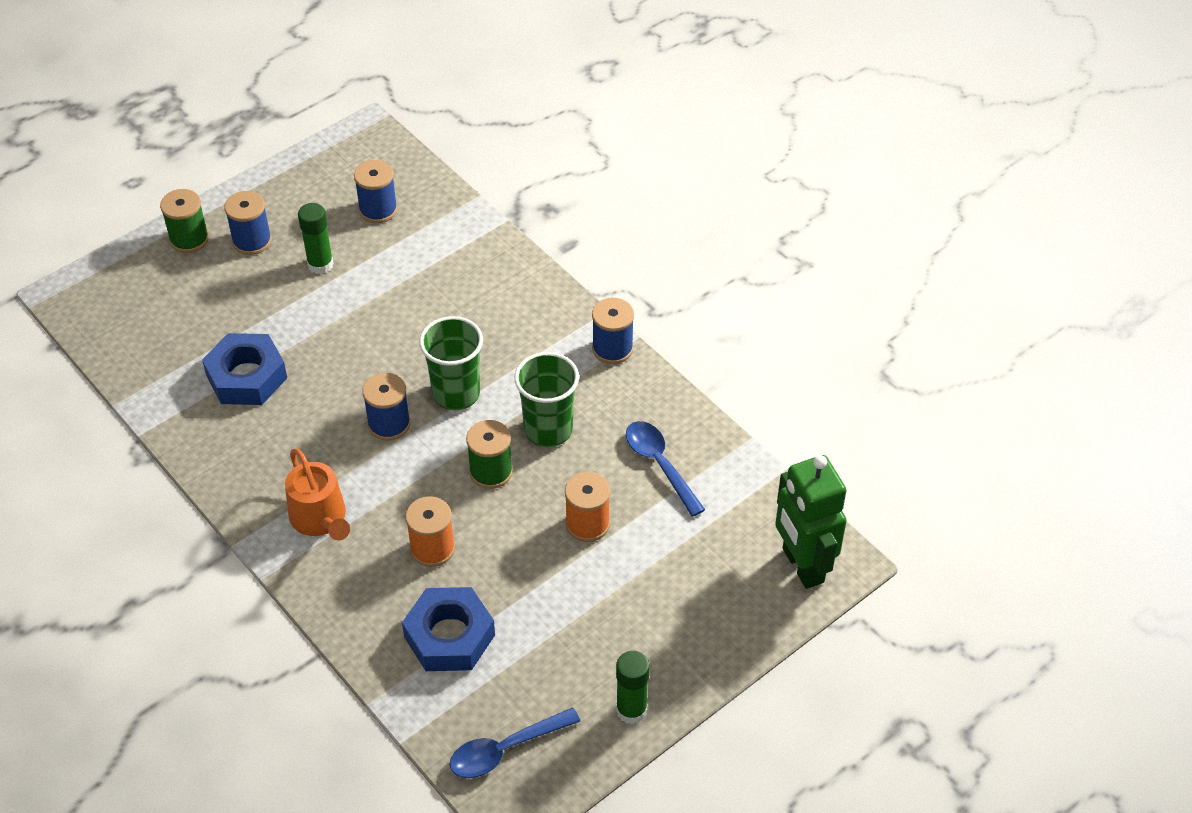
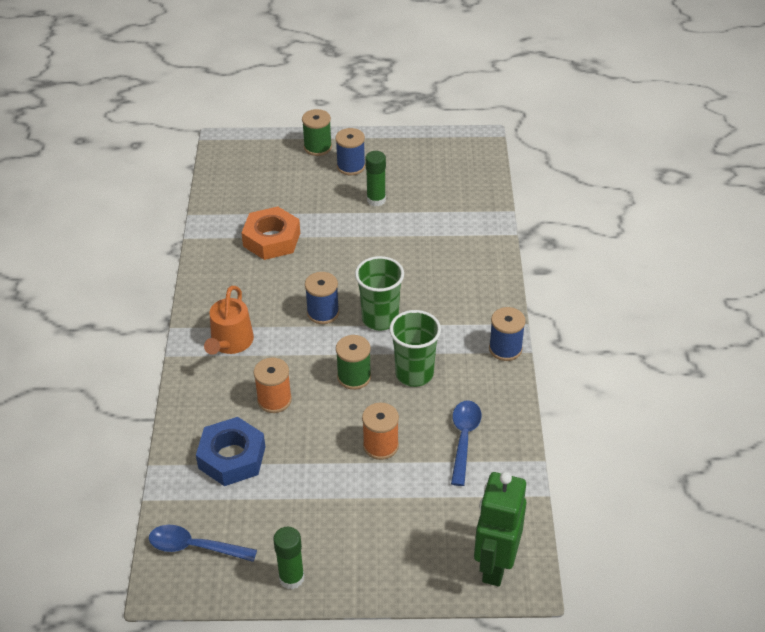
camera: 40 degrees right, 5 degrees down
blue nut [202,333,287,405] -> orange nut [241,207,300,260]
blue spool [354,160,398,223] -> none

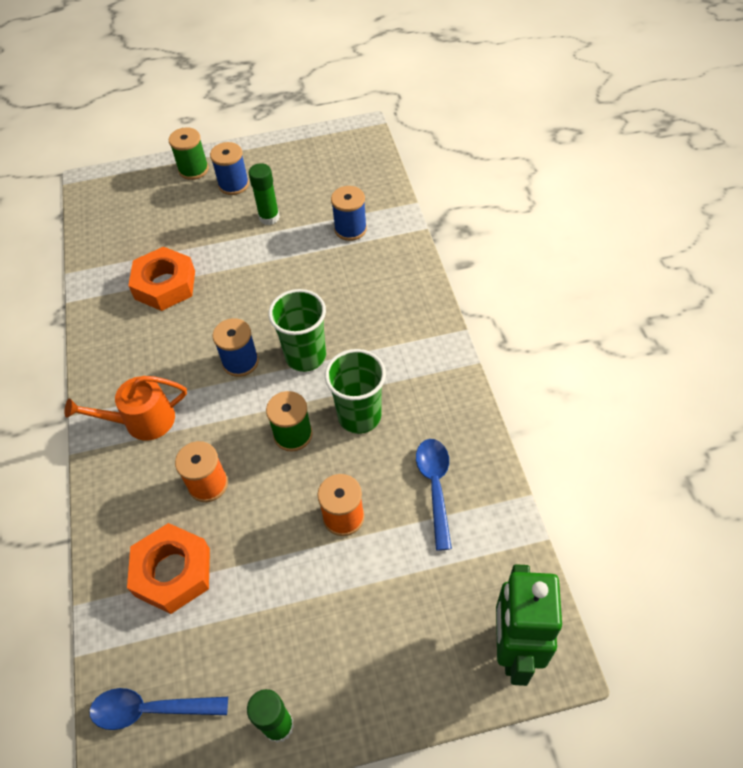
camera: 10 degrees left, 10 degrees up
blue nut [196,417,265,486] -> orange nut [127,523,210,614]
orange watering can [204,286,254,355] -> orange watering can turned 75 degrees clockwise [65,376,187,441]
blue spool [489,307,526,361] -> blue spool moved to [331,186,367,241]

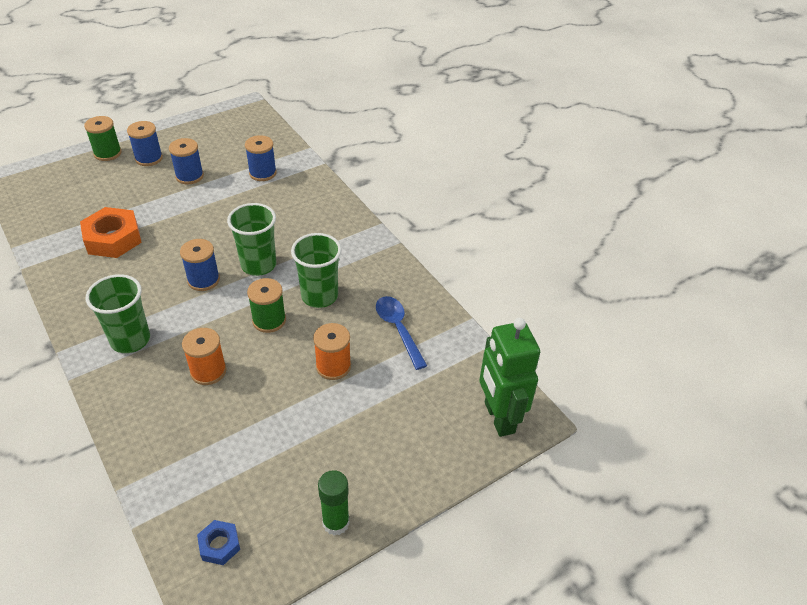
camera: 25 degrees left, 10 degrees down
orange watering can [65,376,187,441] -> green cup [86,274,150,353]
blue spoon [89,688,228,730] -> blue nut [197,520,240,565]
orange nut [127,523,210,614] -> none
green glue stick [249,163,280,225] -> blue spool [169,138,204,185]

